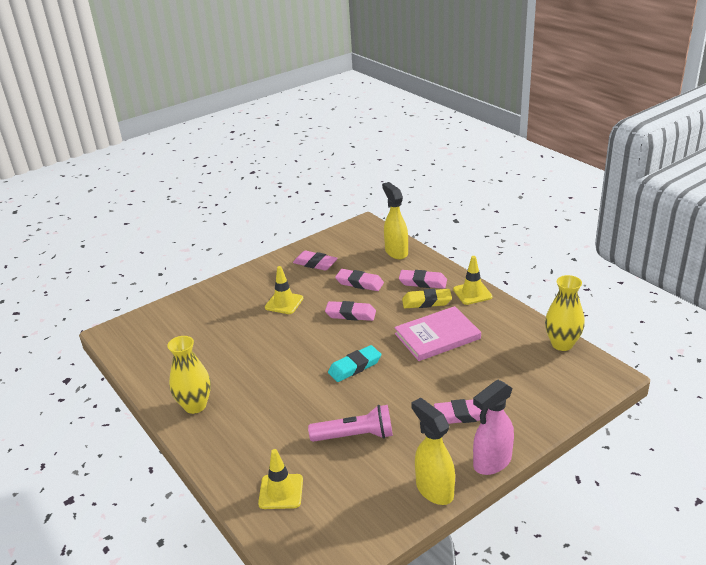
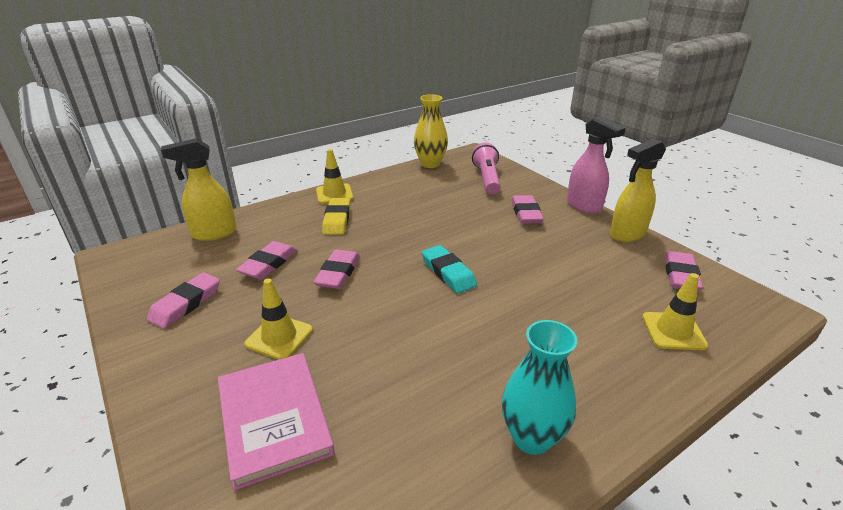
camera: 90 degrees left, 0 degrees up
yellow vase [168,336,211,414] -> turquoise vase [502,320,577,455]
pink flashlight [308,405,393,442] -> pink flashlight moved to [472,142,501,195]
pink book [394,306,481,361] -> pink book moved to [218,353,335,490]
pink eraser [399,270,447,289] -> pink eraser moved to [664,251,703,291]

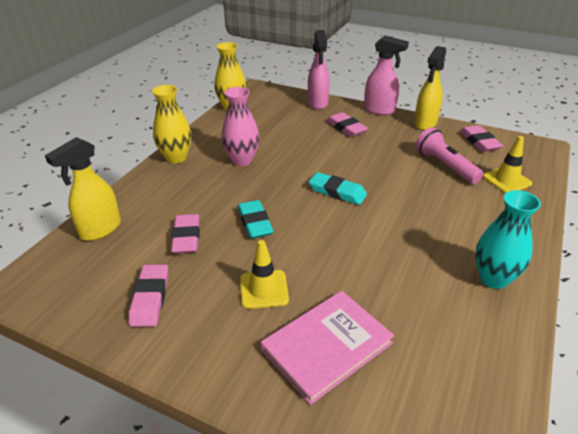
camera: 30 degrees left, 5 degrees up
pink book [218,353,335,490] -> pink book turned 75 degrees counterclockwise [261,291,394,405]
pink eraser [314,249,360,289] -> turquoise eraser [238,200,274,239]
yellow traffic cone [316,149,353,204] -> yellow vase [152,85,191,163]
yellow eraser [322,198,350,235] -> none
pink flashlight [472,142,501,195] -> pink flashlight moved to [415,127,484,184]
none -> pink vase [222,87,259,166]
none -> pink spray bottle [308,30,330,110]

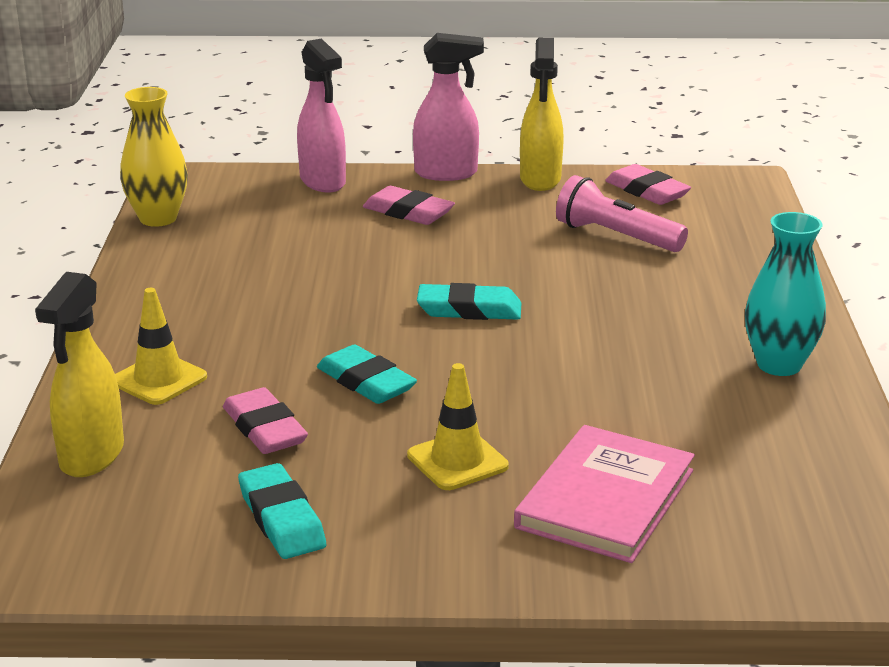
camera: 25 degrees left, 10 degrees down
pink eraser [129,264,168,327] -> turquoise eraser [238,463,326,559]
yellow vase [152,85,191,163] -> none
pink vase [222,87,259,166] -> none
yellow traffic cone [483,136,532,193] -> yellow traffic cone moved to [115,288,207,405]

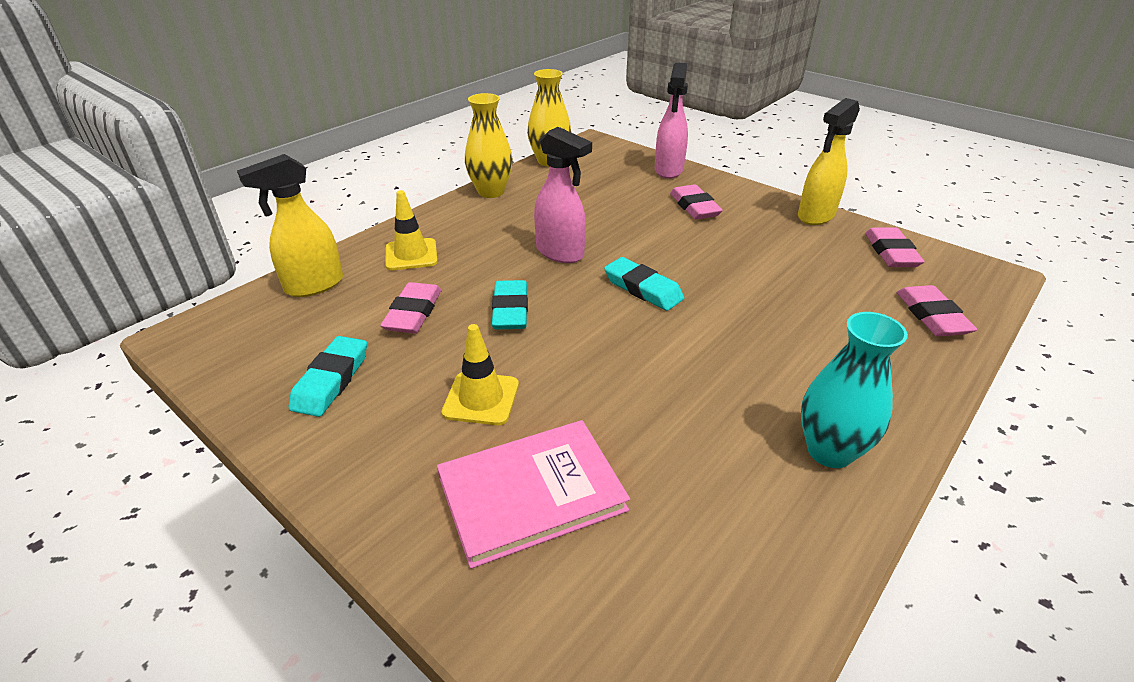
camera: 40 degrees right, 10 degrees up
pink spray bottle [413,33,484,181] -> pink spray bottle moved to [534,127,592,263]
pink flashlight [556,175,688,252] -> none
none -> yellow vase [465,93,513,198]
none -> pink eraser [897,285,977,336]

